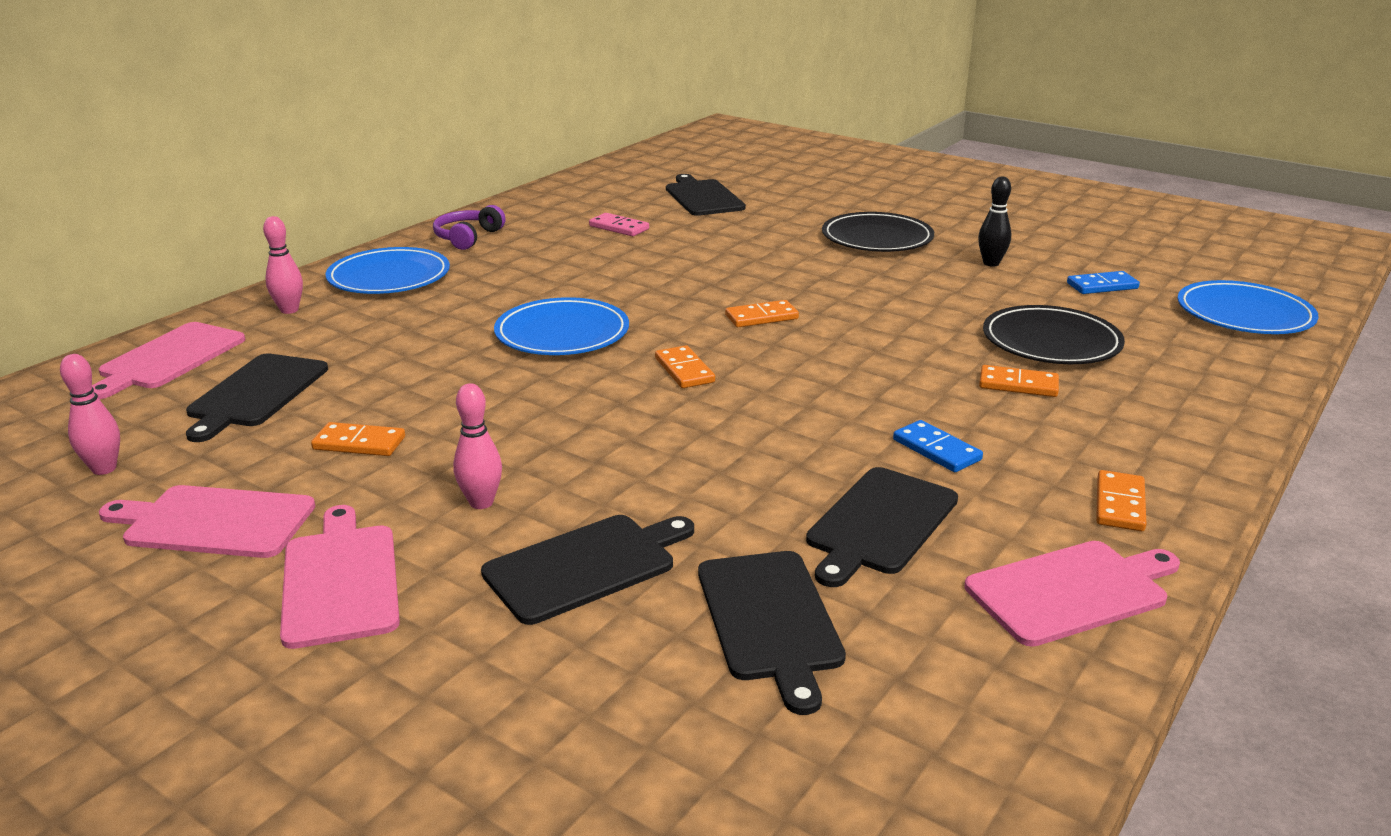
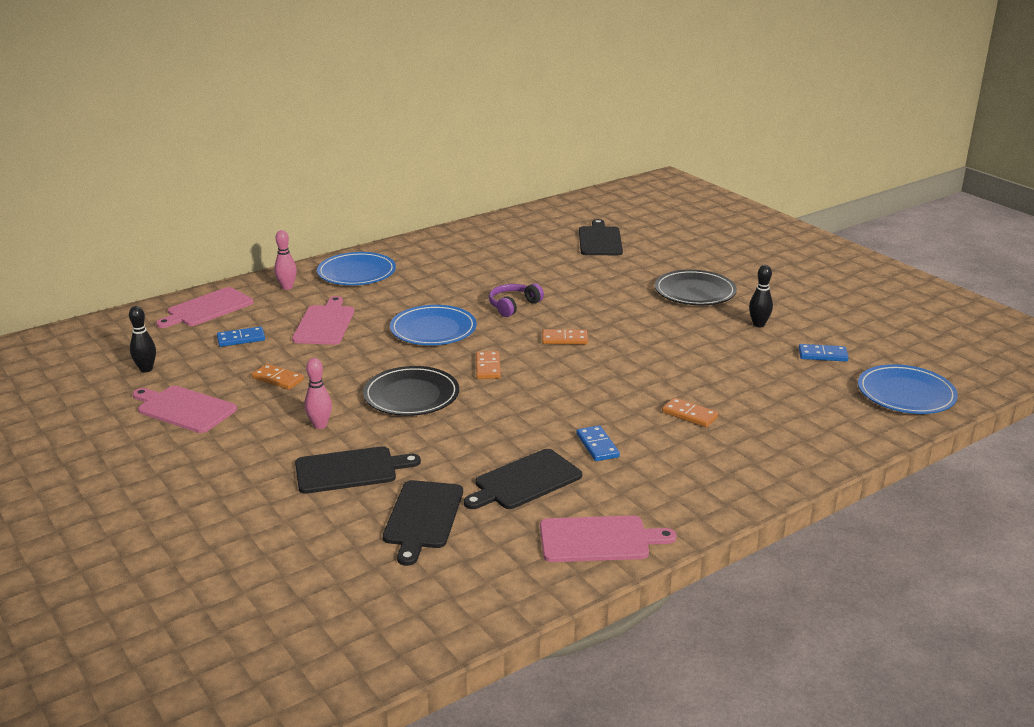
camera: 20 degrees right, 0 degrees up
pink bowling pin [60,354,120,475] -> black bowling pin [129,306,156,373]
black cutting board [186,353,328,442] -> blue domino [217,326,265,347]
pink cutting board [280,505,400,649] -> pink cutting board moved to [292,296,354,345]
purple headphones [433,205,506,250] -> purple headphones moved to [489,283,544,317]
pink domino [589,213,649,236] -> none
black plate [983,305,1125,364] -> black plate moved to [363,366,459,416]
orange domino [1096,470,1147,531] -> none

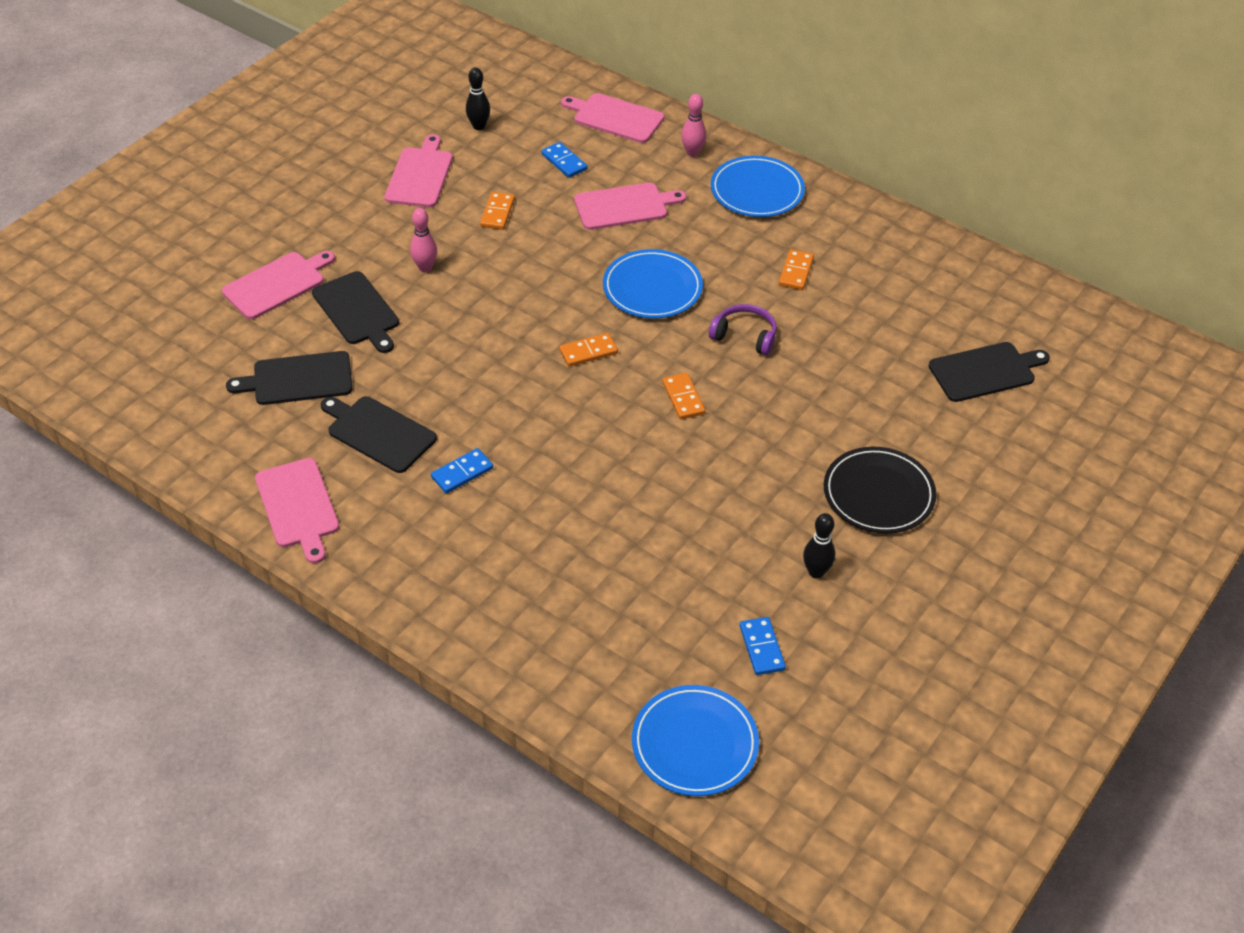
camera: 70 degrees right, 20 degrees up
black plate [363,366,459,416] -> none
orange domino [662,397,718,427] -> orange domino moved to [779,249,814,290]
none -> pink cutting board [222,251,335,319]

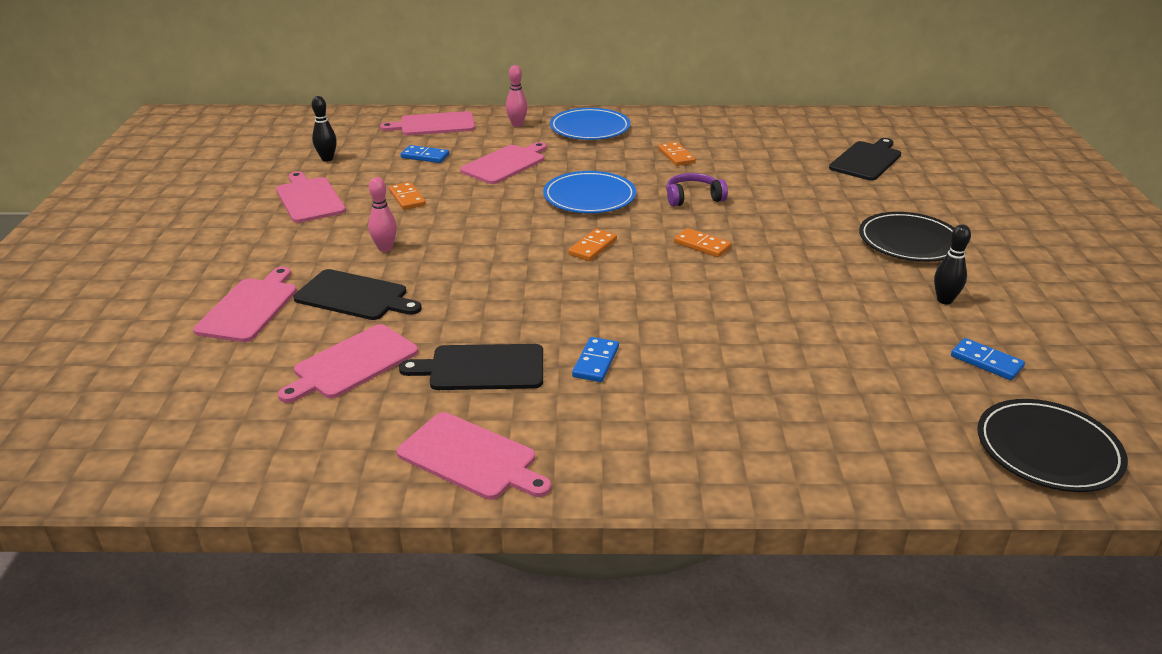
camera: 35 degrees left, 15 degrees down
black cutting board [226,351,352,405] -> pink cutting board [278,324,418,403]
blue plate [632,685,759,796] -> black plate [977,399,1128,492]

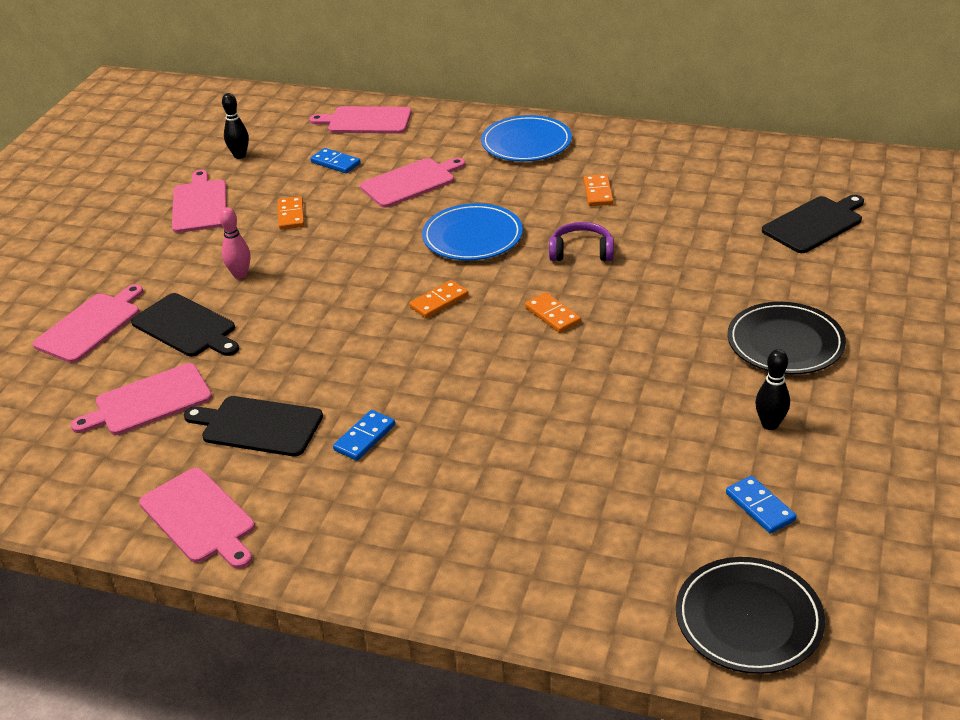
camera: 20 degrees right, 5 degrees up
pink bowling pin [506,65,528,127] -> none

